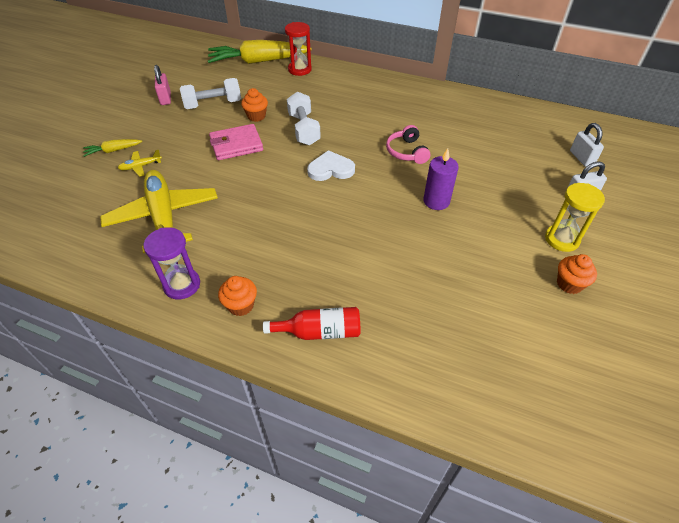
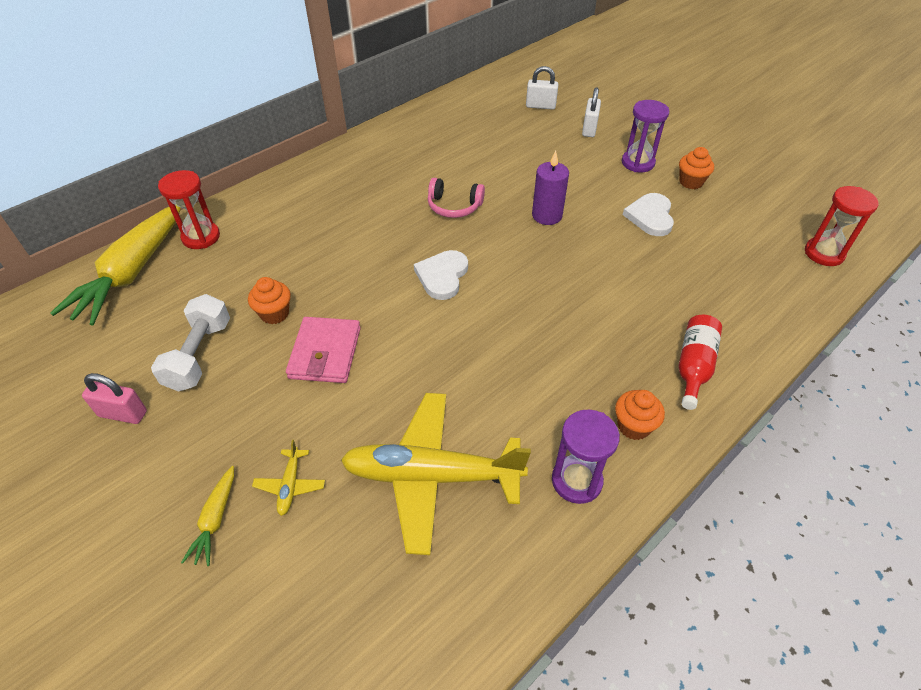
camera: 65 degrees left, 0 degrees up
white dumbbell [287,92,321,145] -> none
yellow hourglass [545,183,605,252] -> purple hourglass [622,100,669,172]
none -> white heart [623,193,674,236]
none -> red hourglass [805,186,879,266]

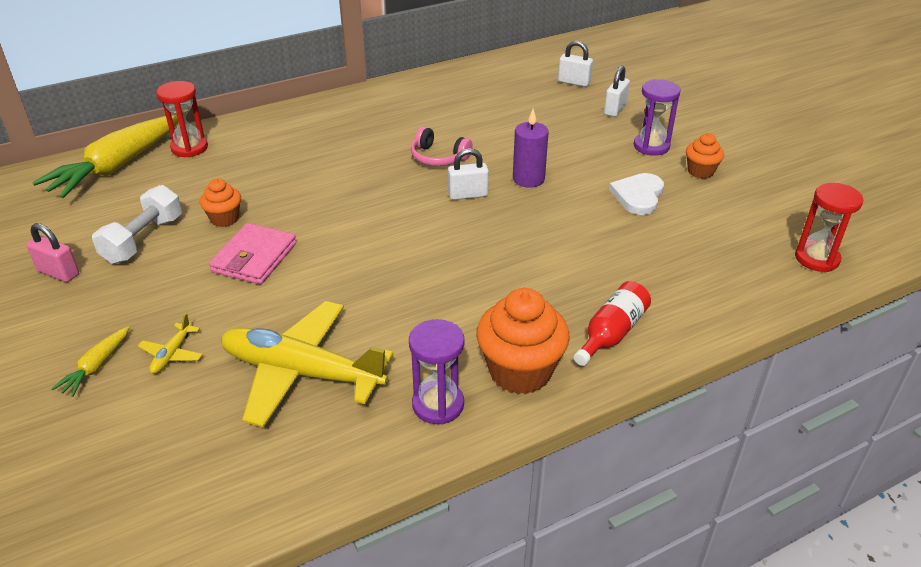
camera: 15 degrees right, 10 degrees down
white heart [414,250,468,300] -> none
orange cupcake [615,390,665,440] -> orange cupcake [476,288,570,394], size x1.81
none -> white padlock [448,148,489,200]

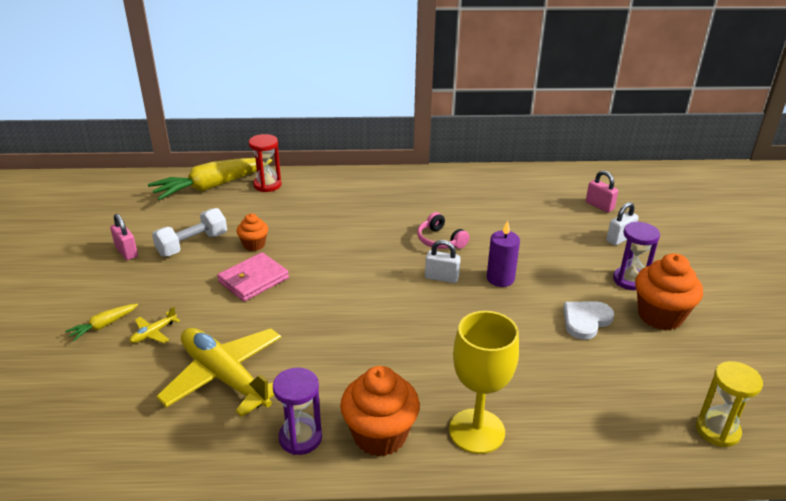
camera: 25 degrees right, 5 degrees down
white padlock [558,41,593,87] -> pink padlock [586,170,618,213]
red bottle [574,281,651,366] -> yellow goblet [449,311,519,454]
orange cupcake [686,133,724,179] -> orange cupcake [635,253,703,330], size x1.81
red hourglass [795,183,863,272] -> yellow hourglass [696,361,763,447]

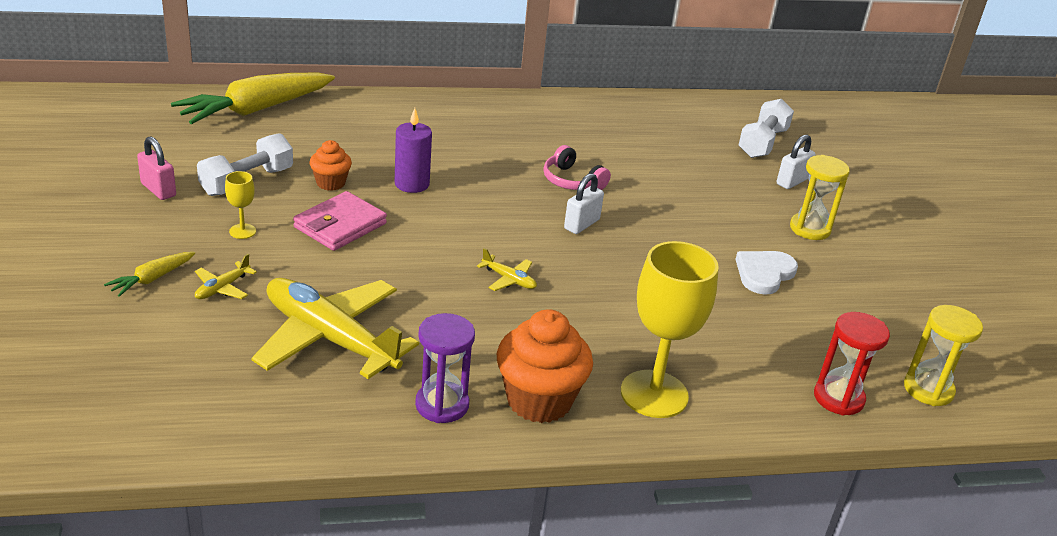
camera: 10 degrees left, 0 degrees up
red hourglass [249,134,282,192] -> red hourglass moved to [814,312,890,416]
white padlock [425,240,461,283] -> white padlock turned 60 degrees counterclockwise [564,173,604,234]
purple candle [487,220,520,287] -> purple candle moved to [395,108,432,193]
pink padlock [586,170,618,213] -> white dumbbell [739,99,794,158]
purple hourglass [613,221,660,290] -> yellow hourglass [790,155,850,240]
orange cupcake [635,253,703,330] -> none
none -> yellow goblet [225,171,256,239]
none -> yellow plane [477,248,537,291]

